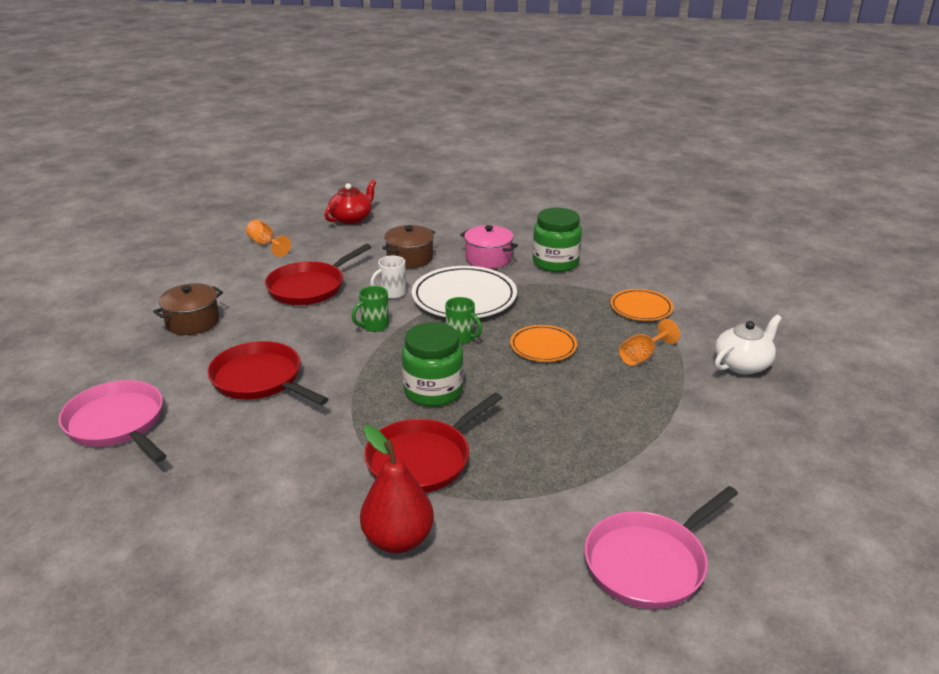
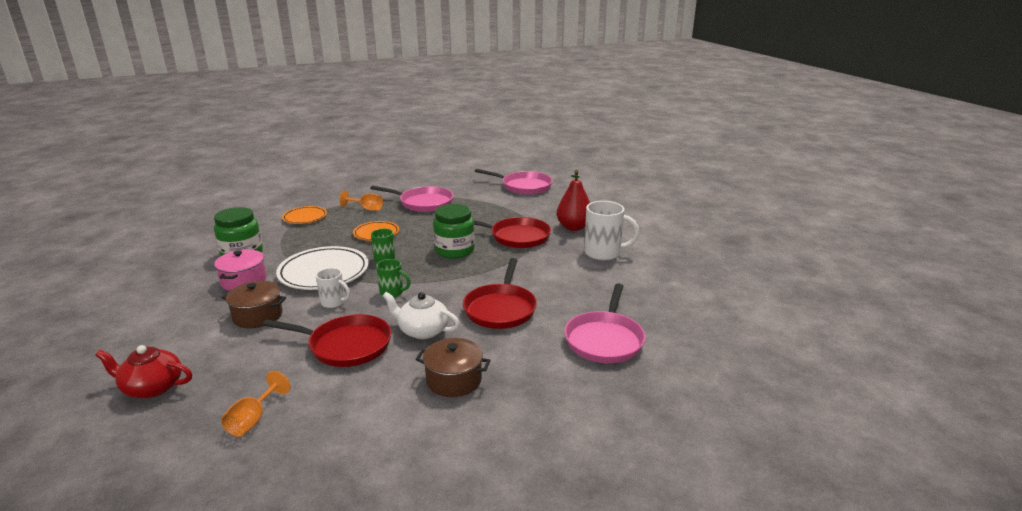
camera: 120 degrees left, 5 degrees down
white teapot [715,314,782,374] -> white teapot moved to [383,292,460,339]
none -> pink pan [370,186,454,212]
none -> white mug [584,201,639,260]

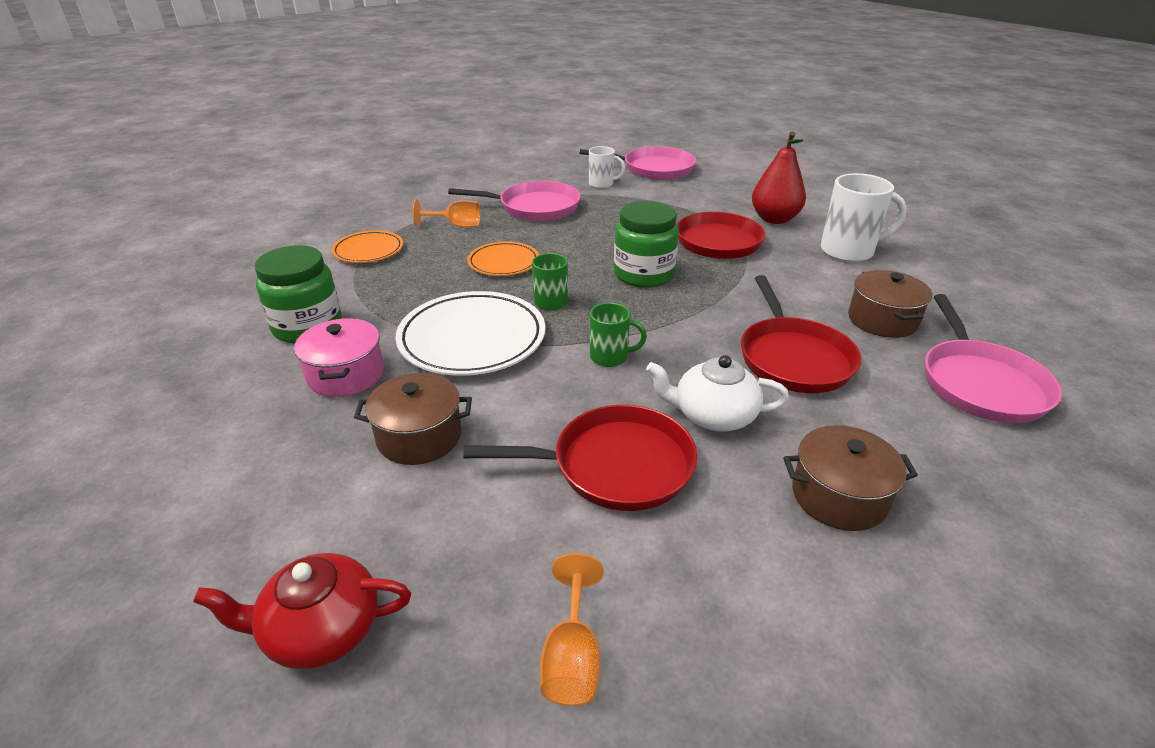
camera: 15 degrees left, 10 degrees up
white mug [316,268,350,308] -> white mug moved to [589,146,625,189]
none -> brown pot [848,270,932,338]

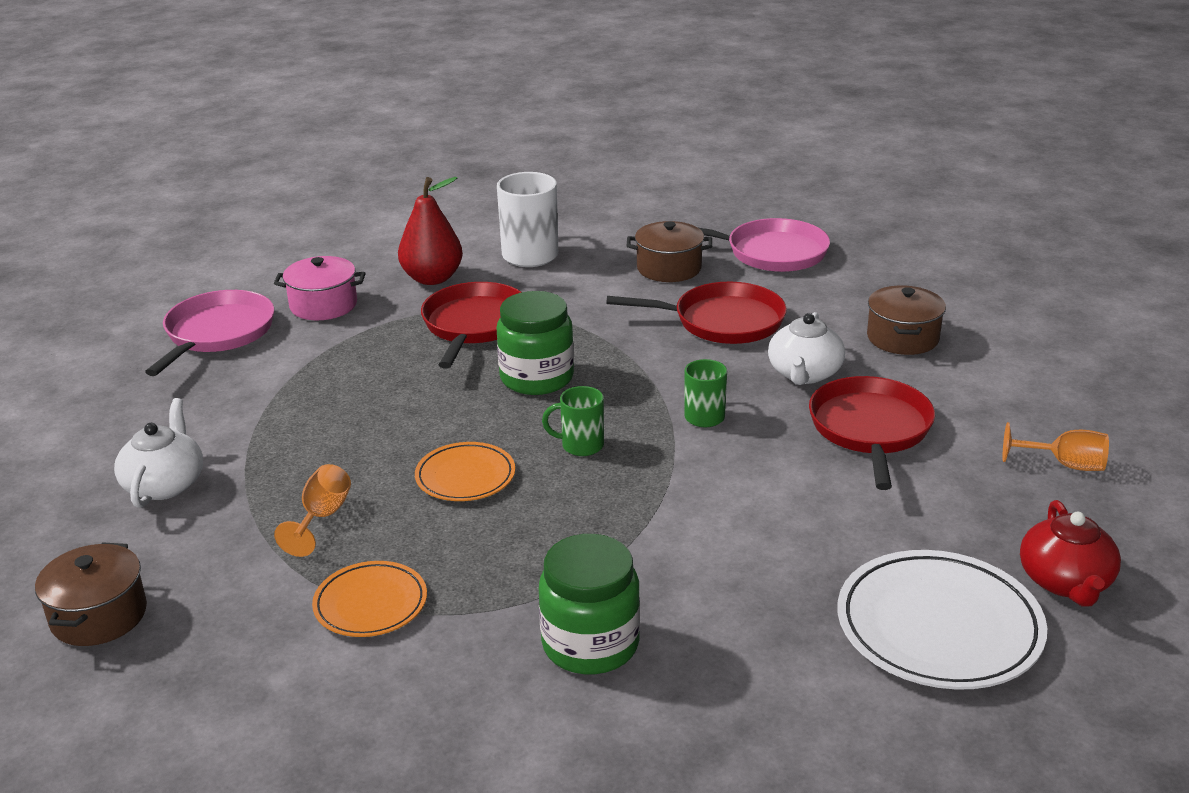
camera: 80 degrees left, 5 degrees down
pink pot [294,318,384,397] -> pink pot moved to [274,256,365,320]
brown pot [354,373,472,465] -> brown pot moved to [35,542,147,646]
white plate [395,291,545,376] -> white plate moved to [838,550,1047,690]
pink pan [448,181,581,221] -> none
white mug [589,146,625,189] -> none
none -> white teapot [114,398,203,508]

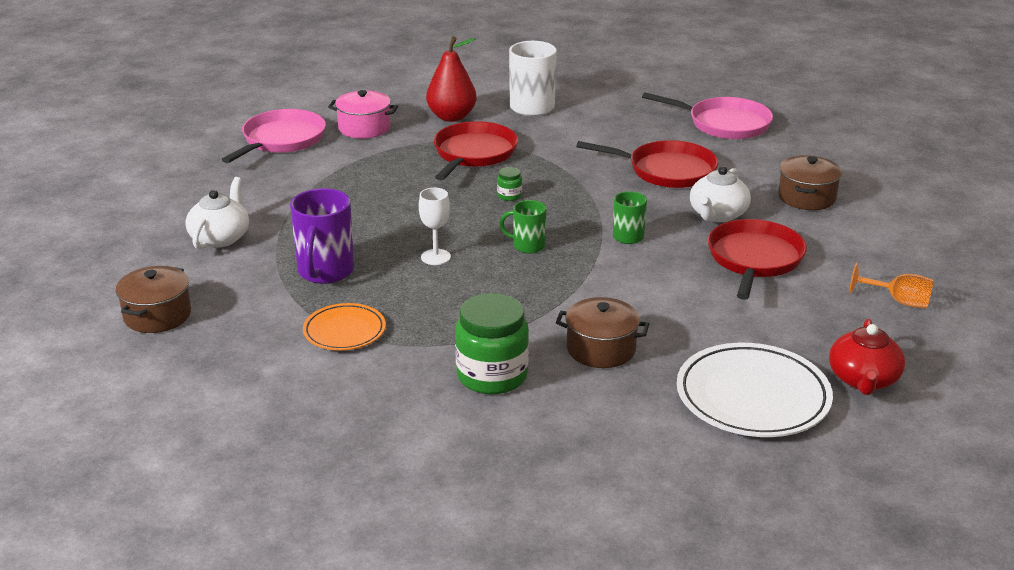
camera: 10 degrees right, 0 degrees up
orange goblet [274,464,351,557] -> purple mug [290,188,354,284]
orange plate [415,442,515,501] -> white goblet [419,188,451,265]
green jar [497,291,574,395] -> green jar [497,167,522,201], size x0.43
brown pot [626,221,712,282] -> brown pot moved to [556,297,649,368]

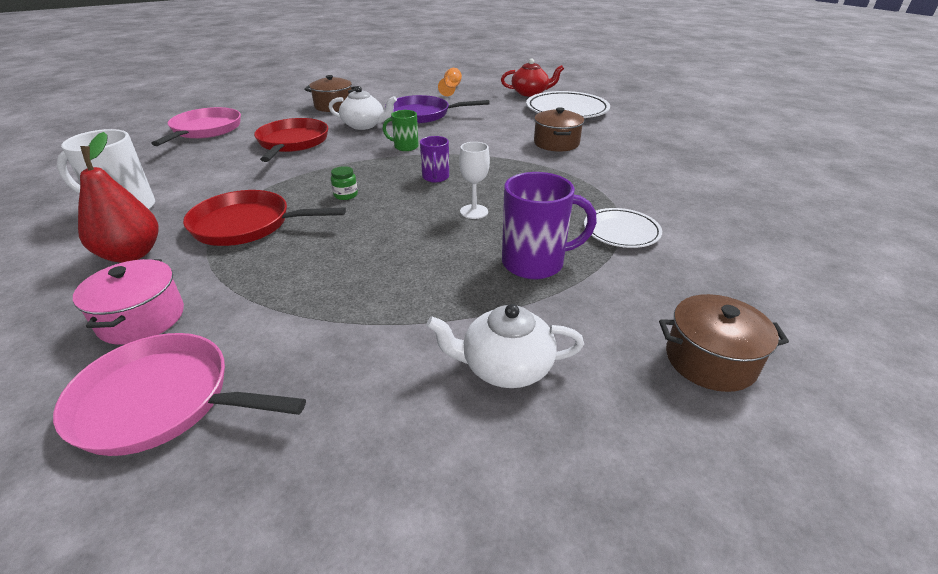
camera: 105 degrees left, 5 degrees up
orange plate [303,303,386,350] -> white plate [584,208,662,248]
green jar [455,293,529,394] -> none
green mug [499,200,547,254] -> purple mug [420,136,449,183]
red pan [708,219,807,300] -> purple pan [385,95,490,124]

